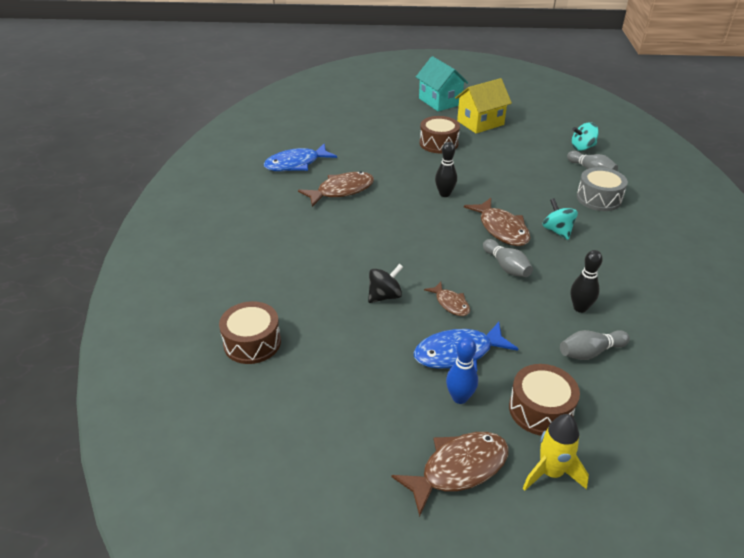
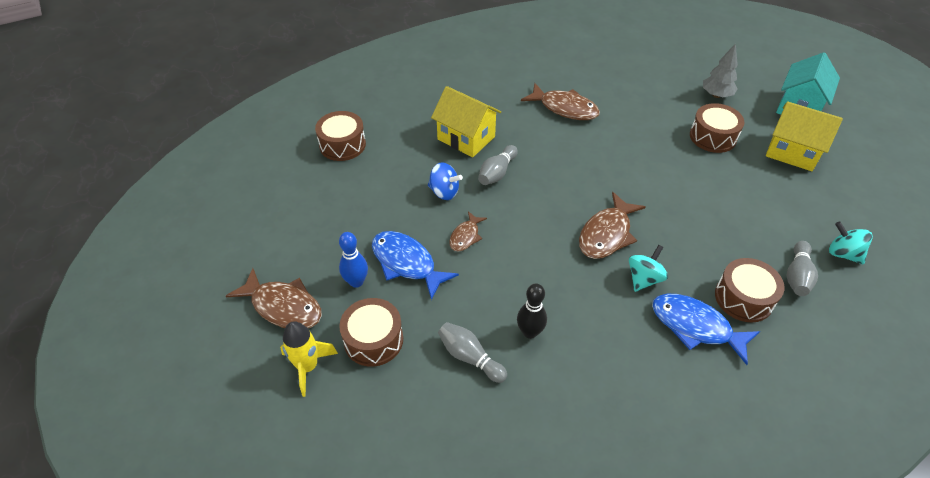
camera: 60 degrees right, 10 degrees up
blue fish [264,143,337,171] -> blue fish moved to [652,294,760,365]
black spinning top [368,264,403,303] -> blue spinning top [428,162,463,200]
black bowling pin [435,142,457,197] -> none
grey bowling pin [483,239,533,277] -> grey bowling pin moved to [478,145,518,185]
grey drum [577,167,628,211] -> brown drum [715,258,784,322]
none -> yellow house [431,86,501,157]
none -> grey tree [703,43,738,98]

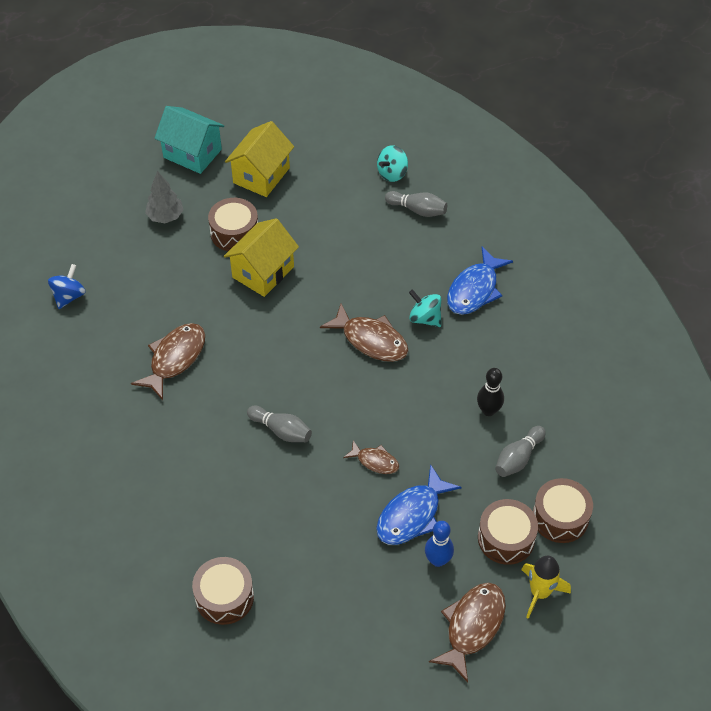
camera: 90 degrees left, 5 degrees up
blue spinning top [428,162,463,200] -> blue spinning top moved to [48,264,86,309]
yellow house [431,86,501,157] -> yellow house moved to [224,218,299,297]
brown drum [715,258,784,322] -> brown drum moved to [533,478,593,543]

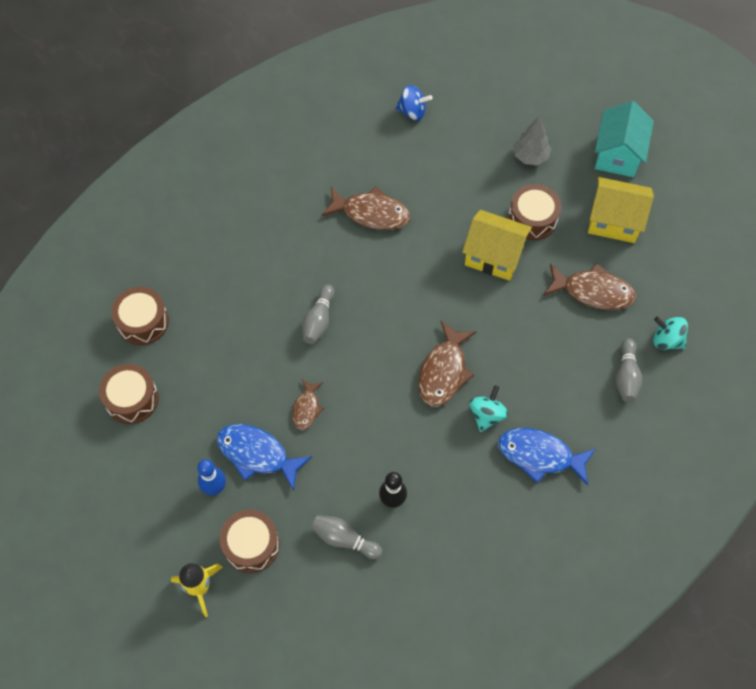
camera: 75 degrees right, 10 degrees up
brown fish [429,583,506,682] -> brown fish moved to [543,263,636,310]
brown drum [533,478,593,543] -> brown drum moved to [99,364,159,424]

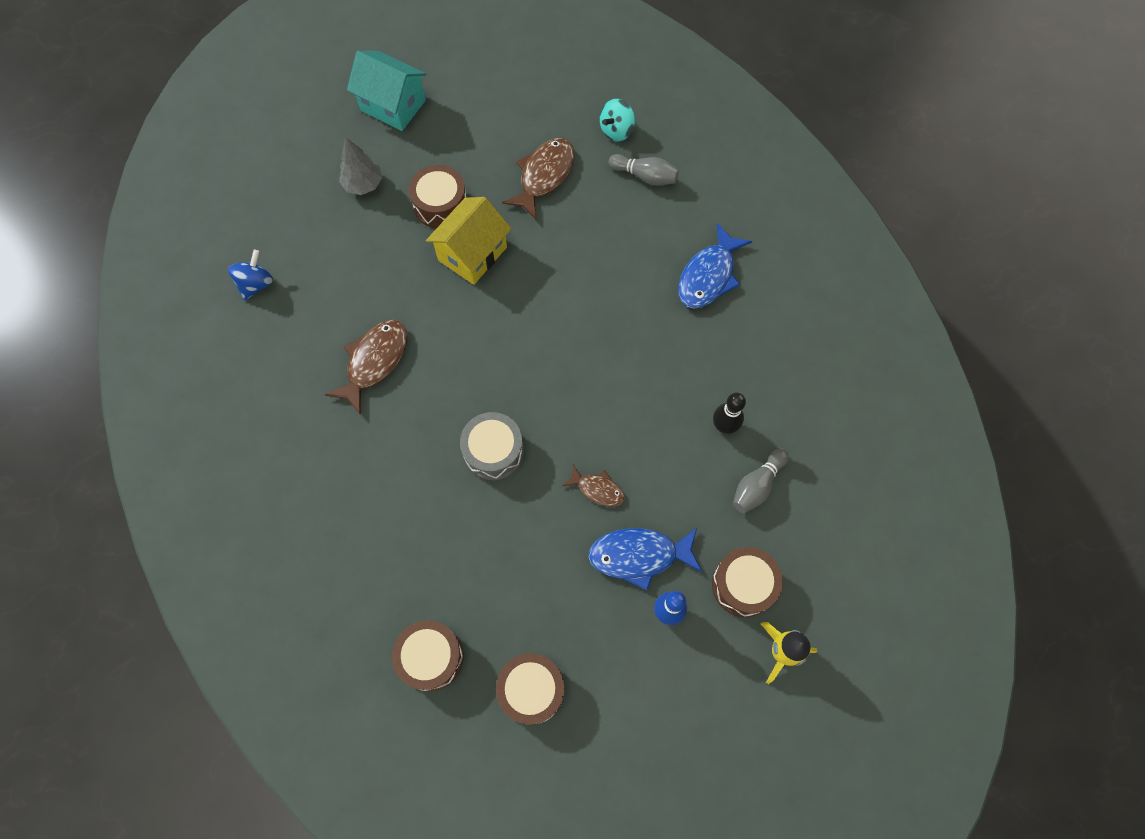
camera: 75 degrees left, 5 degrees up
blue fish [217,424,312,491] -> blue fish turned 45 degrees clockwise [588,528,702,590]
grey bowling pin [302,285,335,344] -> grey drum [460,412,524,480]
brown fish [418,321,476,407] -> none
turquoise spinning top [469,385,509,432] -> none
yellow house [588,177,654,243] -> none

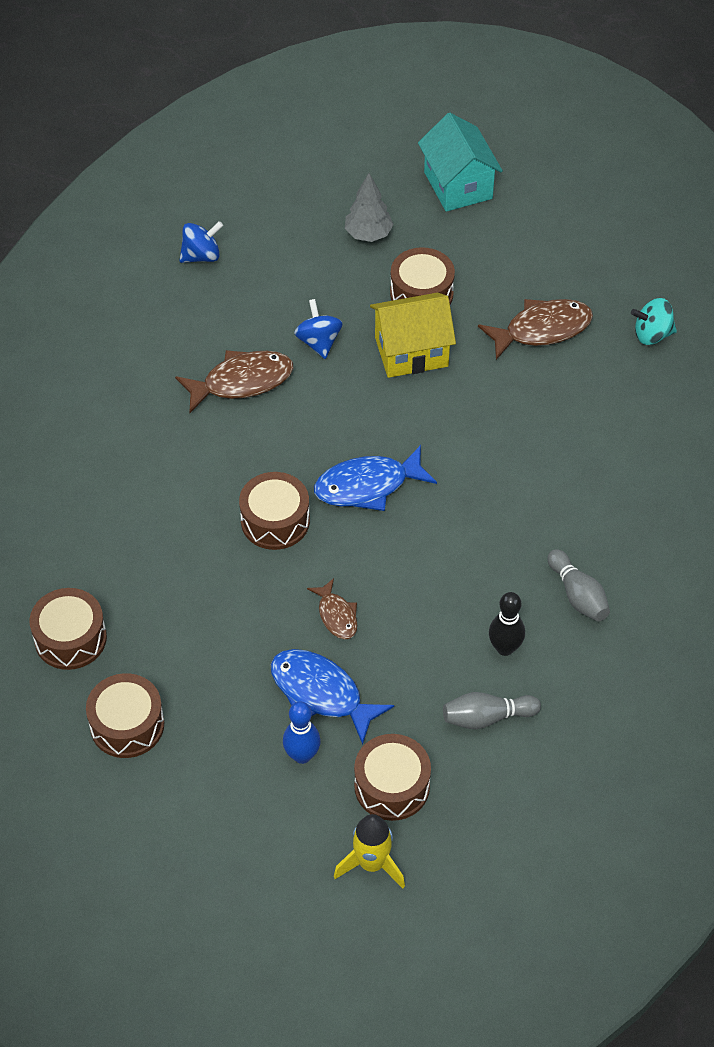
camera: 40 degrees right, 15 degrees down
grey drum [460,412,524,480] -> brown drum [239,472,310,550]
grey bowling pin [609,154,679,186] -> grey bowling pin moved to [548,549,610,622]
blue fish [678,223,752,309] -> blue fish moved to [314,445,437,511]
none -> blue spinning top [294,299,343,359]

